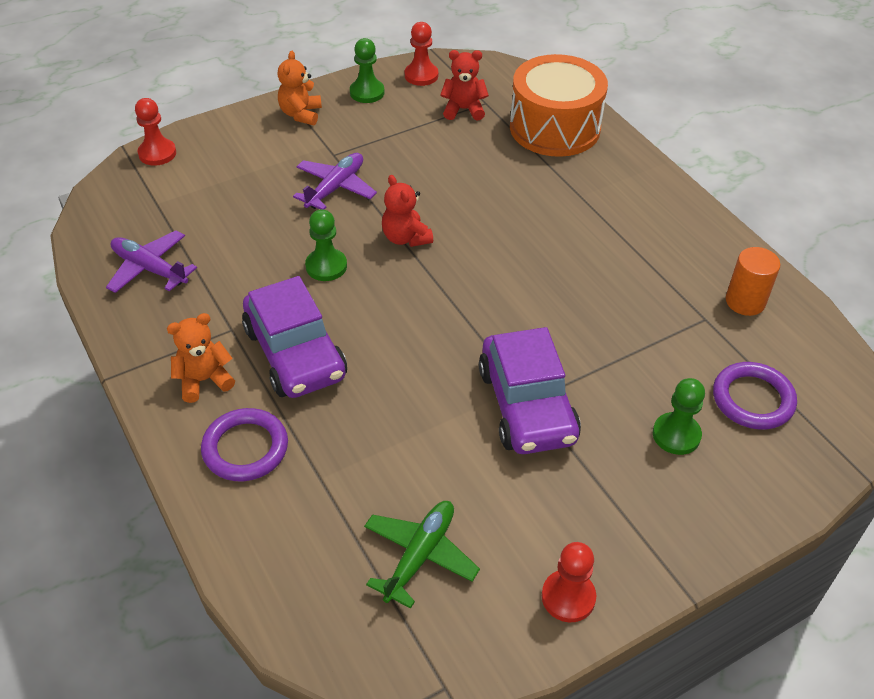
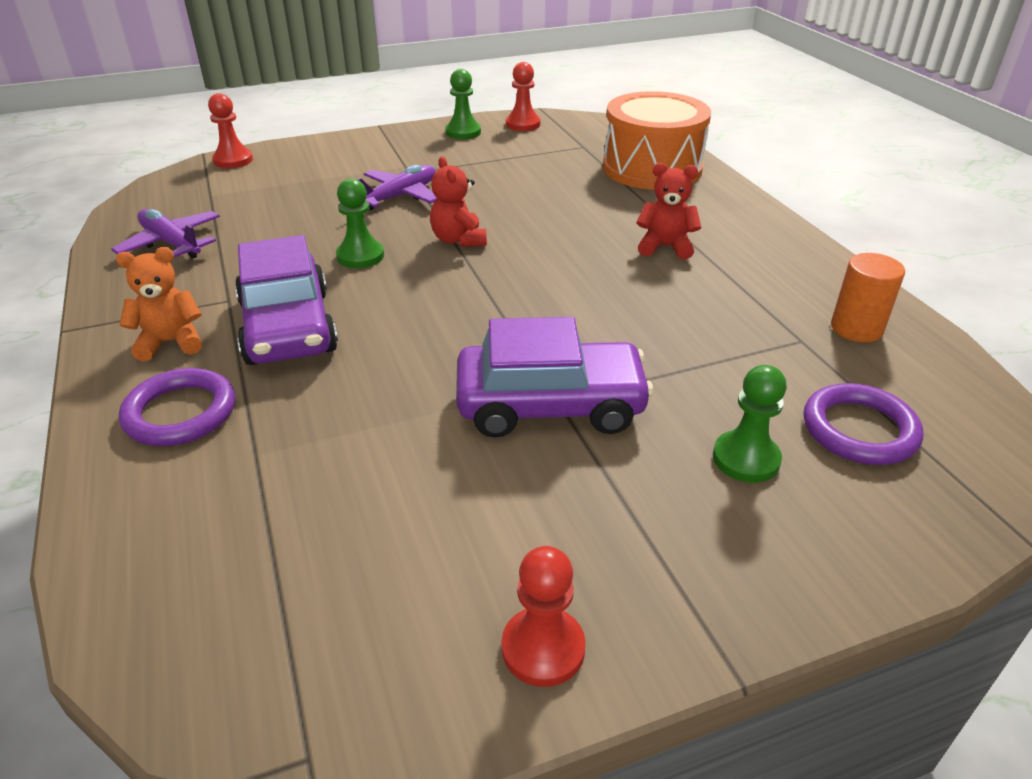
camera: 10 degrees right, 10 degrees down
orange teddy bear [278,51,322,125] -> none
green plane [364,501,480,609] -> none
red teddy bear [440,50,489,120] -> red teddy bear moved to [636,163,701,260]
purple car [479,327,581,454] -> purple car turned 90 degrees counterclockwise [456,317,653,438]

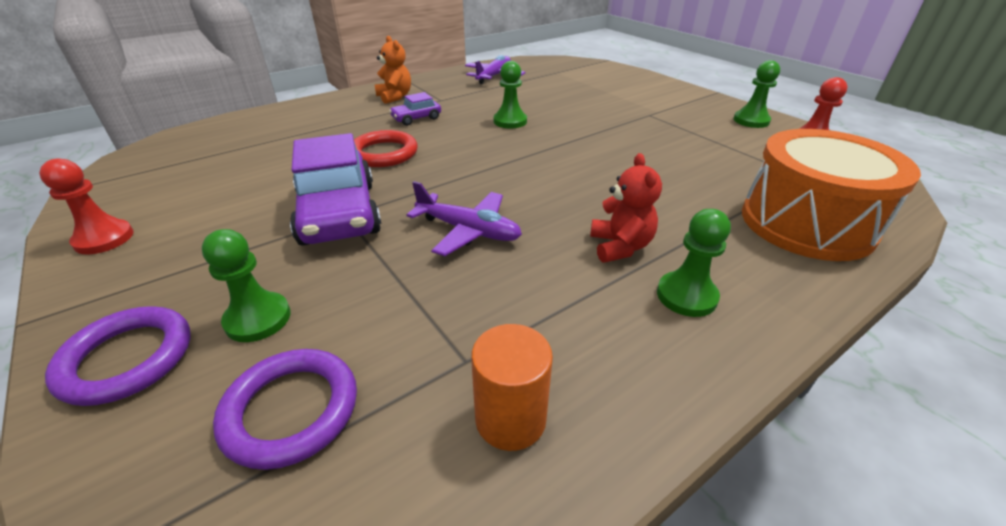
camera: 75 degrees right, 0 degrees up
purple ring [119,368,235,446] -> purple ring moved to [45,306,190,406]
red pawn [208,93,253,168] -> none
purple car [235,235,338,365] -> purple car [389,92,441,126], size x0.48
purple plane [357,165,437,210] -> purple plane moved to [406,181,522,256]
red teddy bear [430,156,487,247] -> none
none -> red ring [354,130,418,167]
none -> green pawn [657,209,731,317]

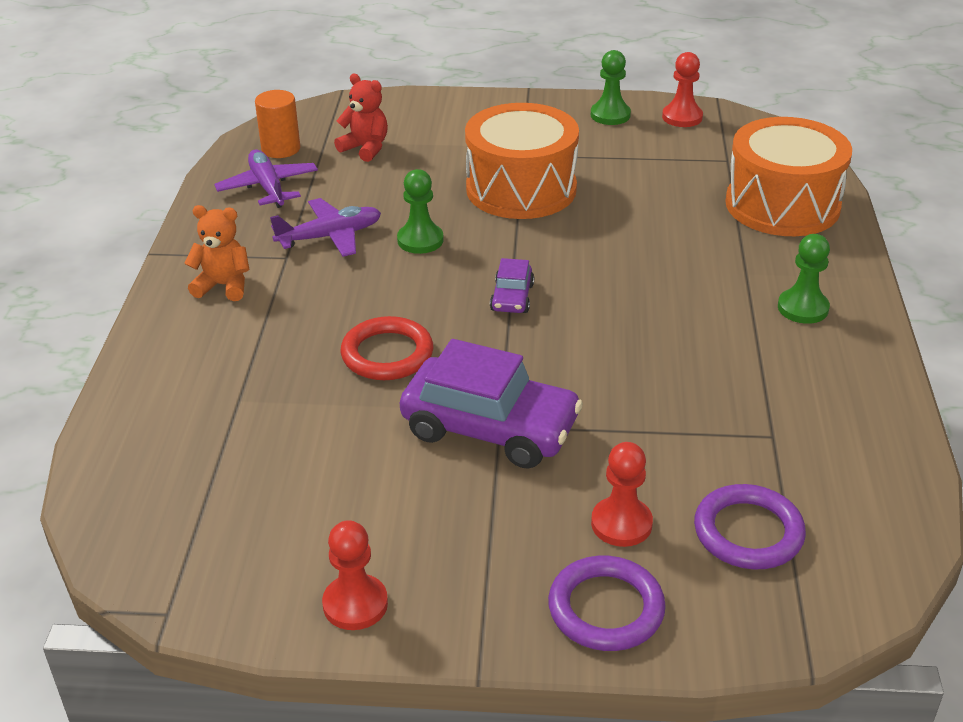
camera: 50 degrees left, 0 degrees up
green pawn [202,229,291,342] -> red pawn [591,442,653,547]
purple car [389,92,441,126] -> purple car moved to [490,258,534,313]
purple plane [406,181,522,256] -> purple plane moved to [270,198,381,257]
orange cylinder [471,324,553,451] -> orange cylinder moved to [255,90,300,158]
red teddy bear [590,153,662,263] -> red teddy bear moved to [334,74,388,162]
none -> orange drum [465,103,579,219]

